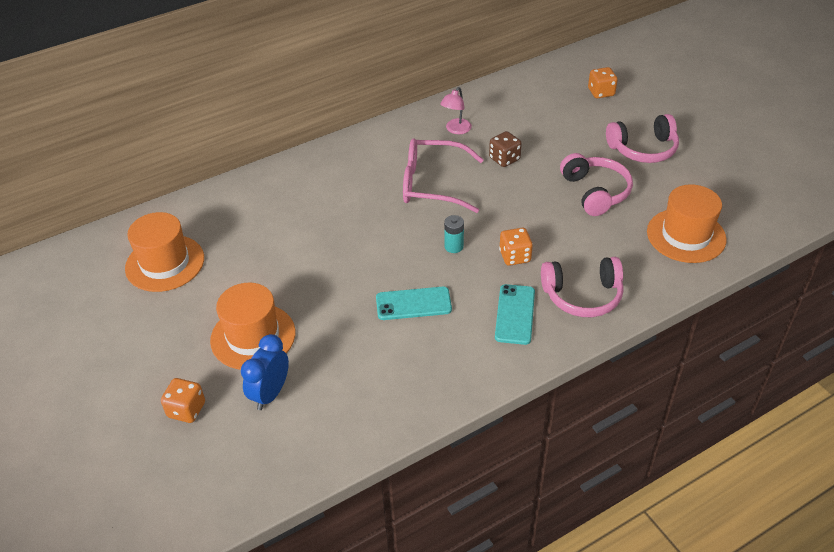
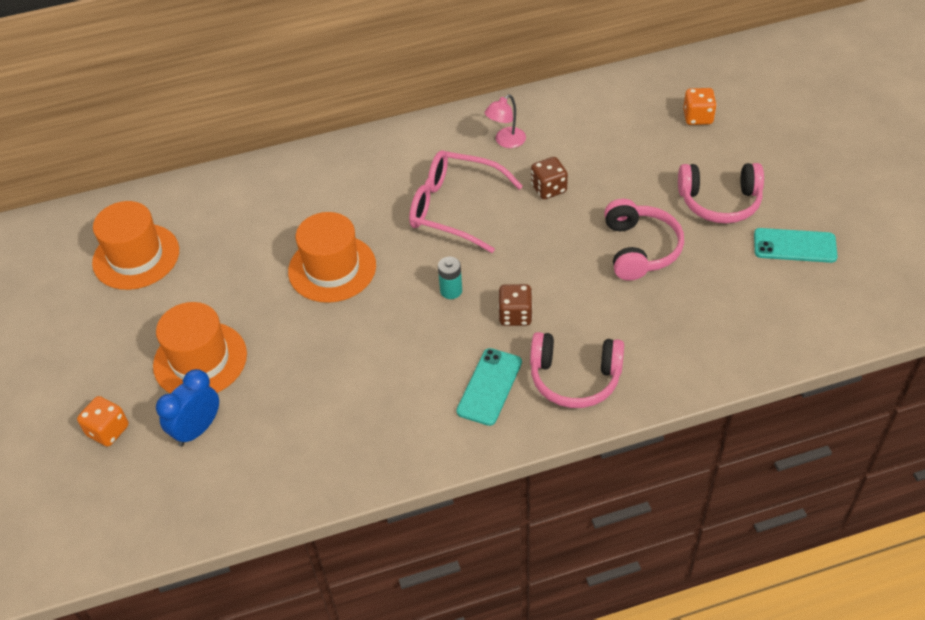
camera: 15 degrees right, 5 degrees up
turquoise phone [376,287,452,320] -> turquoise phone moved to [754,228,838,263]
orange dice [499,228,533,266] -> brown dice [498,284,533,326]
orange hat [647,184,727,263] -> orange hat moved to [288,212,376,303]

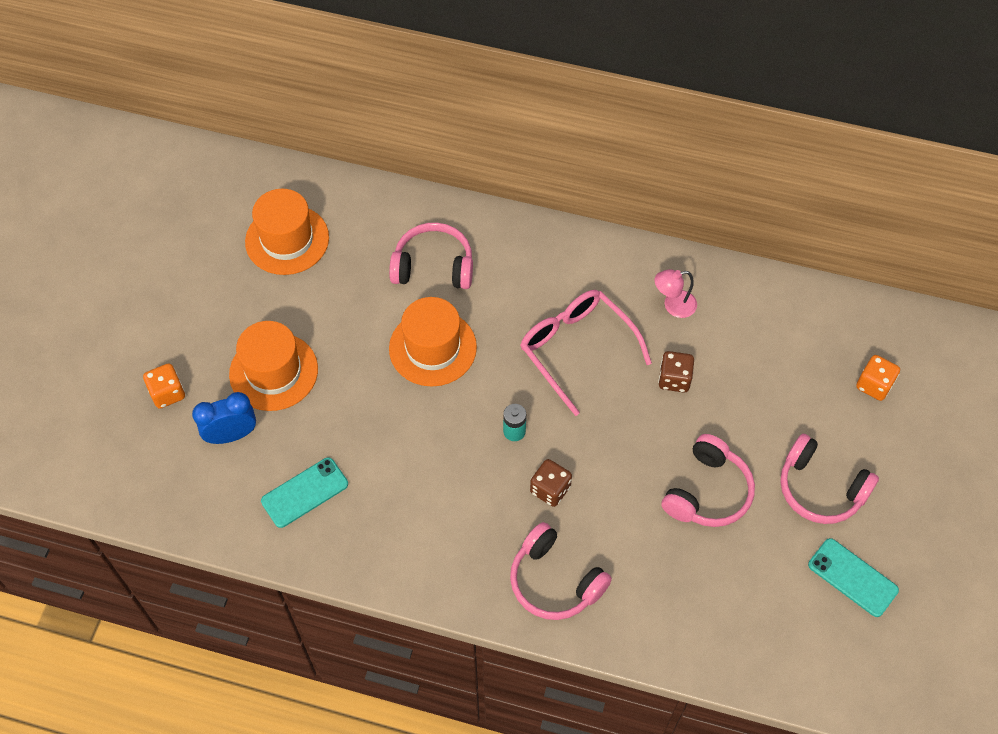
camera: 30 degrees right, 10 degrees up
turquoise phone [456,348,522,426] -> turquoise phone moved to [261,457,348,528]
none -> pink headphones [389,223,473,289]

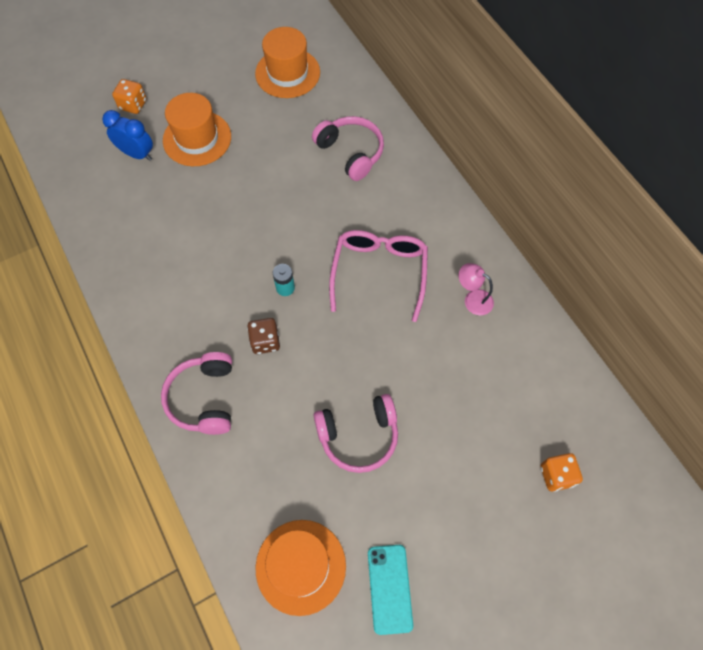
camera: 45 degrees right, 5 degrees up
turquoise phone [261,457,348,528] -> none
orange hat [389,297,477,387] -> orange hat moved to [255,520,346,616]
brown dice [658,351,694,392] -> none
pink headphones [780,434,879,524] -> none

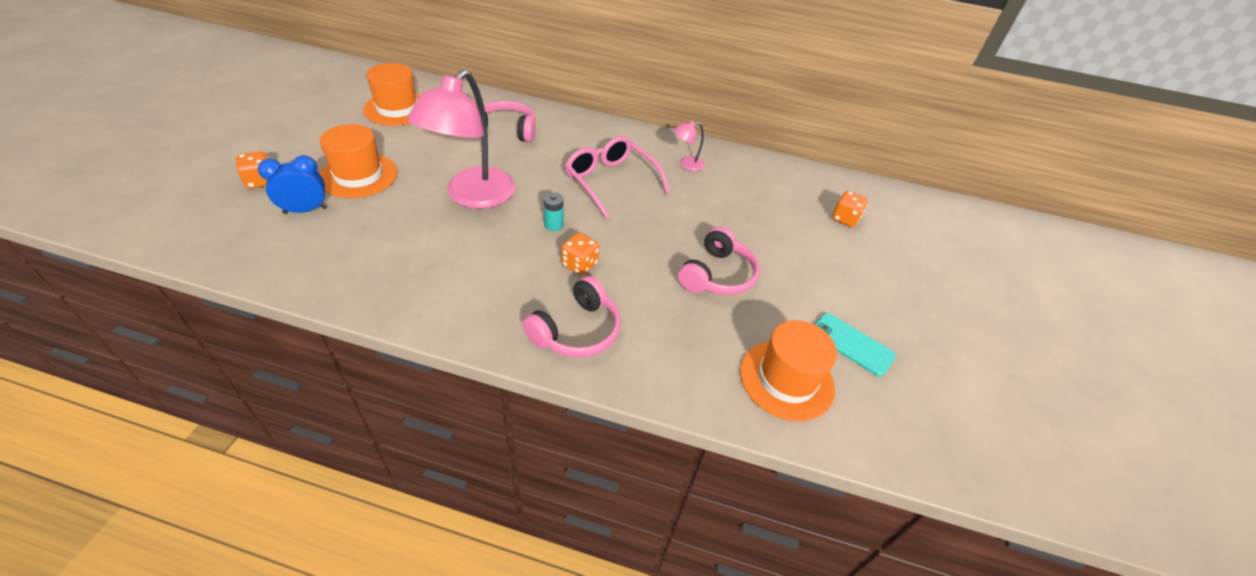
camera: 50 degrees left, 20 degrees down
pink headphones [161,352,232,435] -> pink headphones turned 90 degrees counterclockwise [522,276,621,358]
brown dice [247,318,280,354] -> orange dice [562,233,599,275]
none -> pink lamp [407,70,515,209]

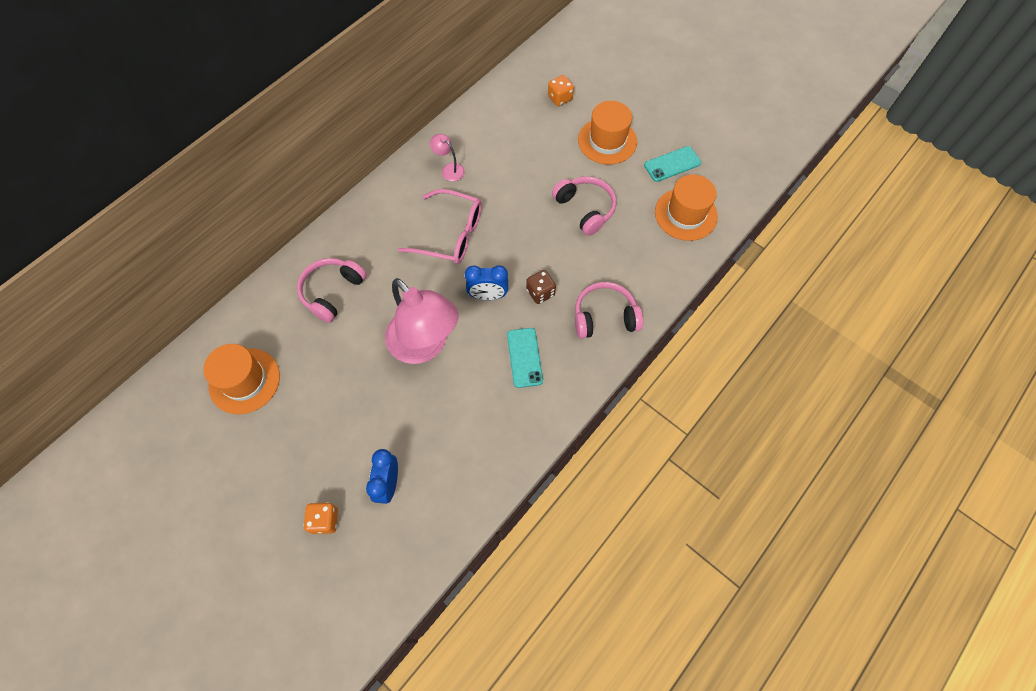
camera: 60 degrees left, 20 degrees up
orange hat [319,124,398,198] -> orange hat moved to [578,101,637,165]
pink headphones [522,276,621,358] -> pink headphones turned 75 degrees counterclockwise [575,282,643,339]
turquoise battery [544,192,564,231] -> blue clock [465,265,508,300]
orange dice [562,233,599,275] -> brown dice [526,270,556,304]
pink glasses [565,136,670,219] -> pink glasses turned 150 degrees counterclockwise [398,189,482,264]
pink lamp [674,121,705,171] -> pink lamp turned 120 degrees clockwise [430,134,465,181]
none -> turquoise phone [507,328,543,388]

